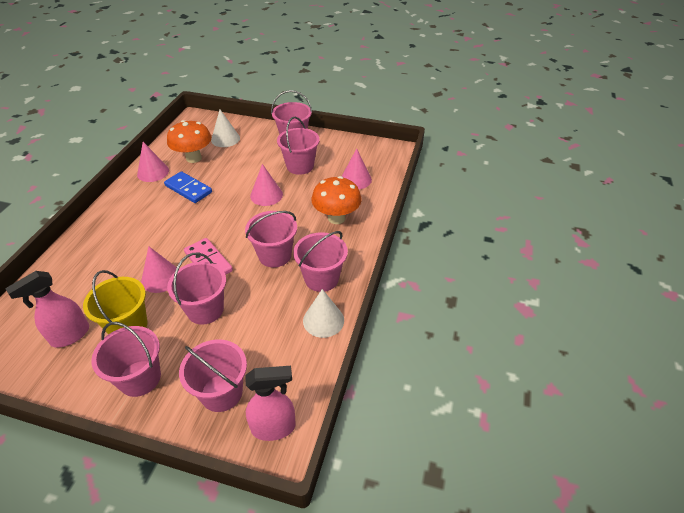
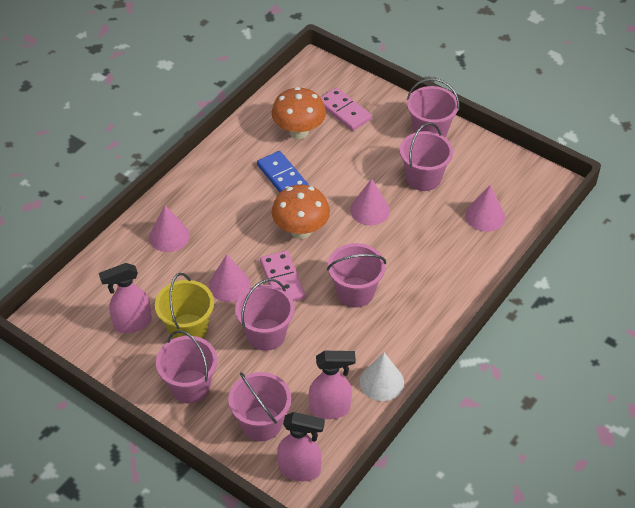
camera: 20 degrees right, 5 degrees up
pink cone [137,142,169,182] -> pink cone moved to [149,205,190,252]
white cone [211,110,240,147] -> pink domino [321,88,372,131]
pink bucket [293,231,348,292] -> none
orange mushroom [311,176,362,224] -> orange mushroom moved to [272,184,330,239]
none -> pink spray bottle [309,351,356,419]

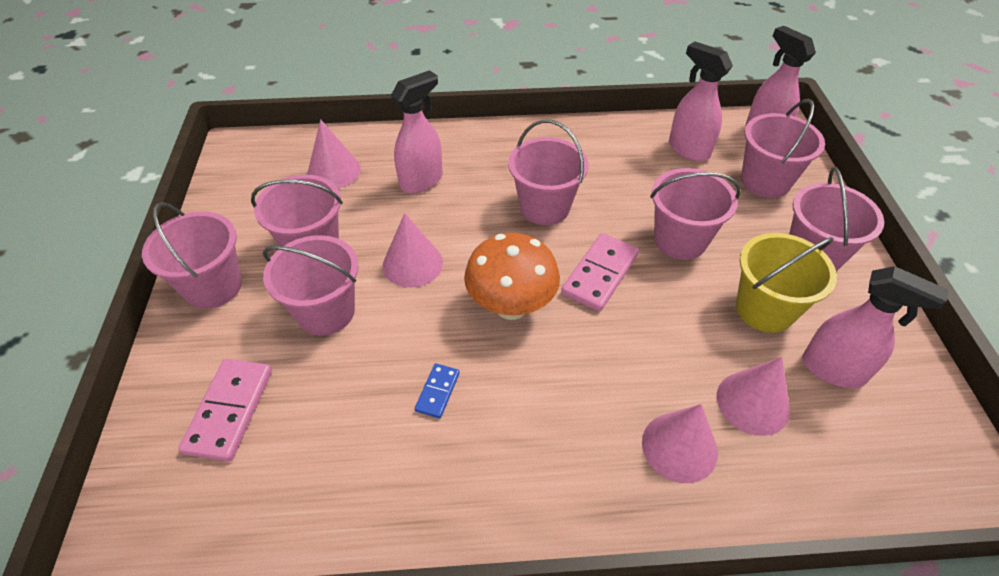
camera: 130 degrees left, 0 degrees up
pink cone [209,254,251,302] -> pink cone moved to [717,357,790,436]
blue domino [257,151,309,192] -> blue domino [415,363,460,418], size x0.54
orange mushroom [272,87,326,139] -> none
white cone [360,353,404,401] -> none
none -> pink bucket [263,235,359,335]
none -> pink spray bottle [391,70,443,193]

